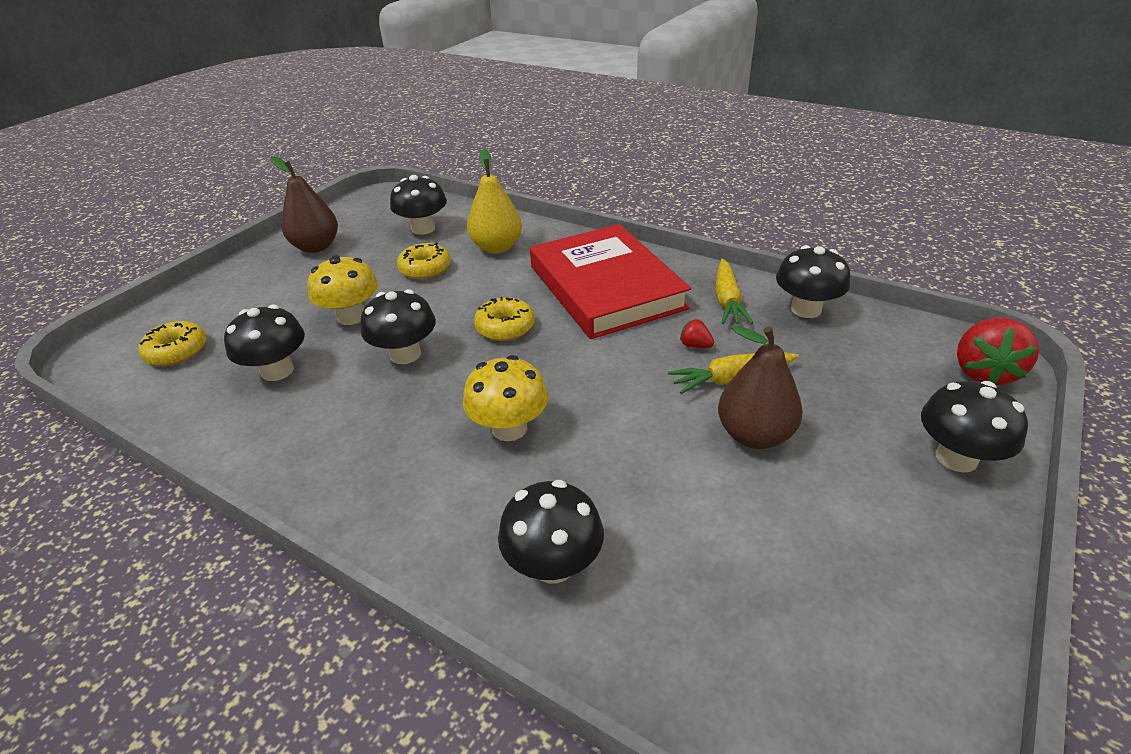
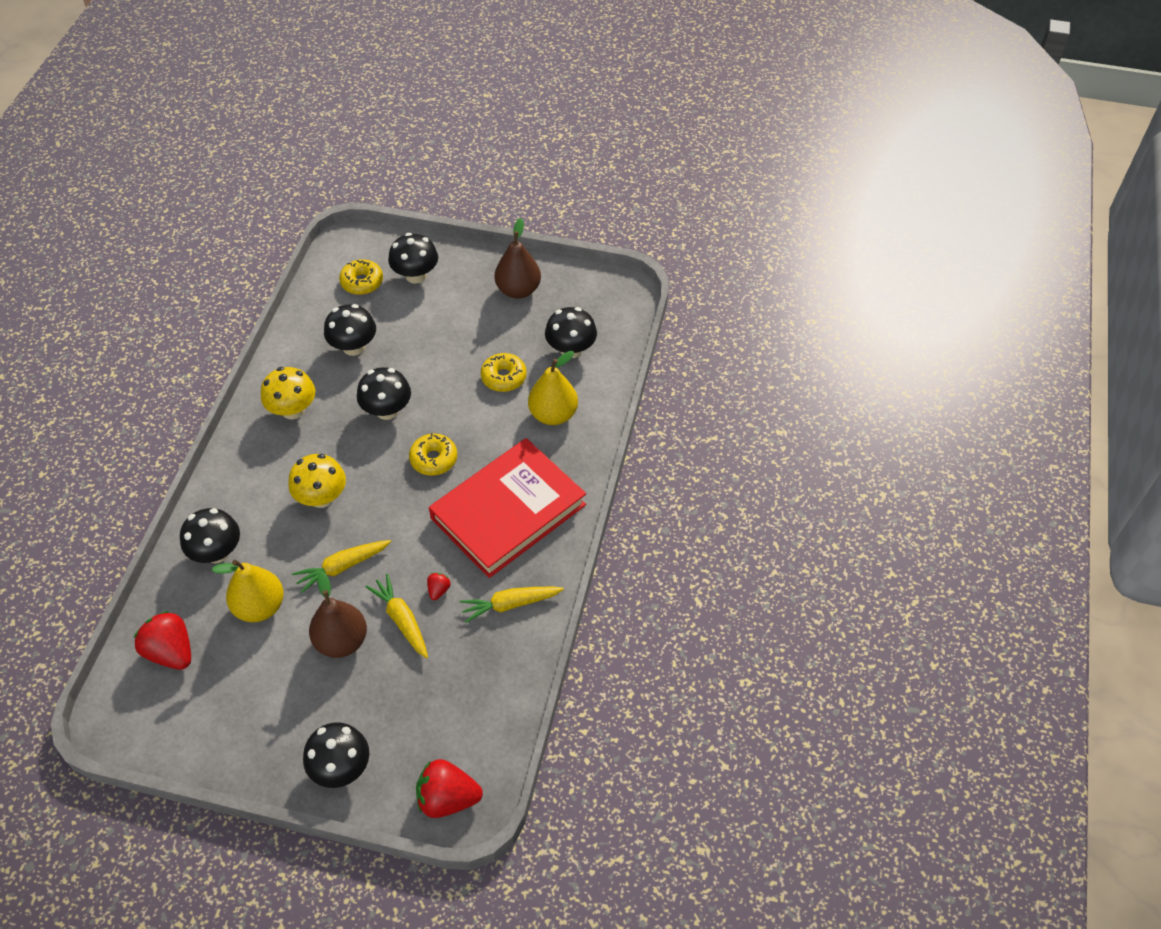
camera: 70 degrees right, 15 degrees up
yellow mushroom [307,255,378,325] -> yellow mushroom moved to [261,367,315,419]
black mushroom [776,245,850,318] -> black mushroom moved to [388,233,438,284]
none -> red strawberry [134,611,191,670]
none -> yellow pear [211,560,284,622]
none -> yellow carrot [292,540,391,593]

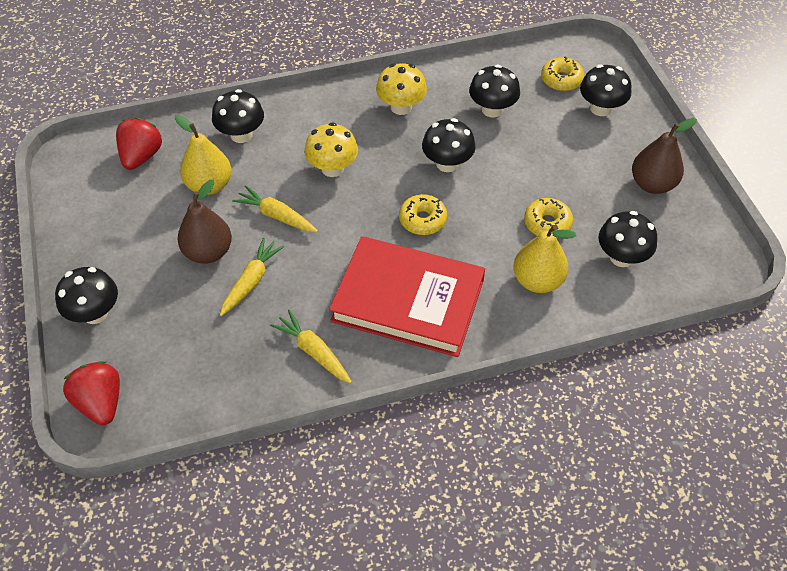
camera: 60 degrees right, 0 degrees up
red strawberry [427,573,450,600] -> none

